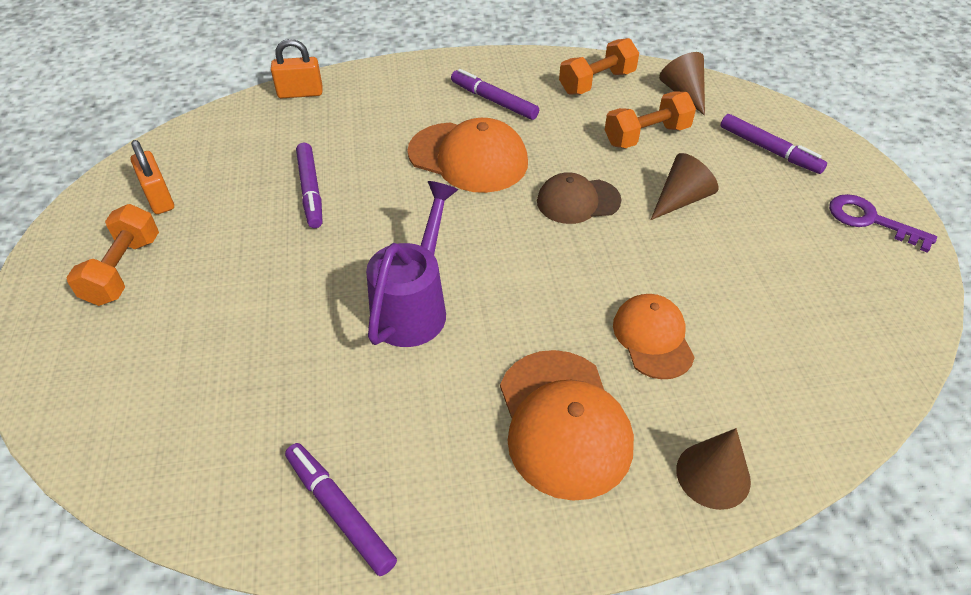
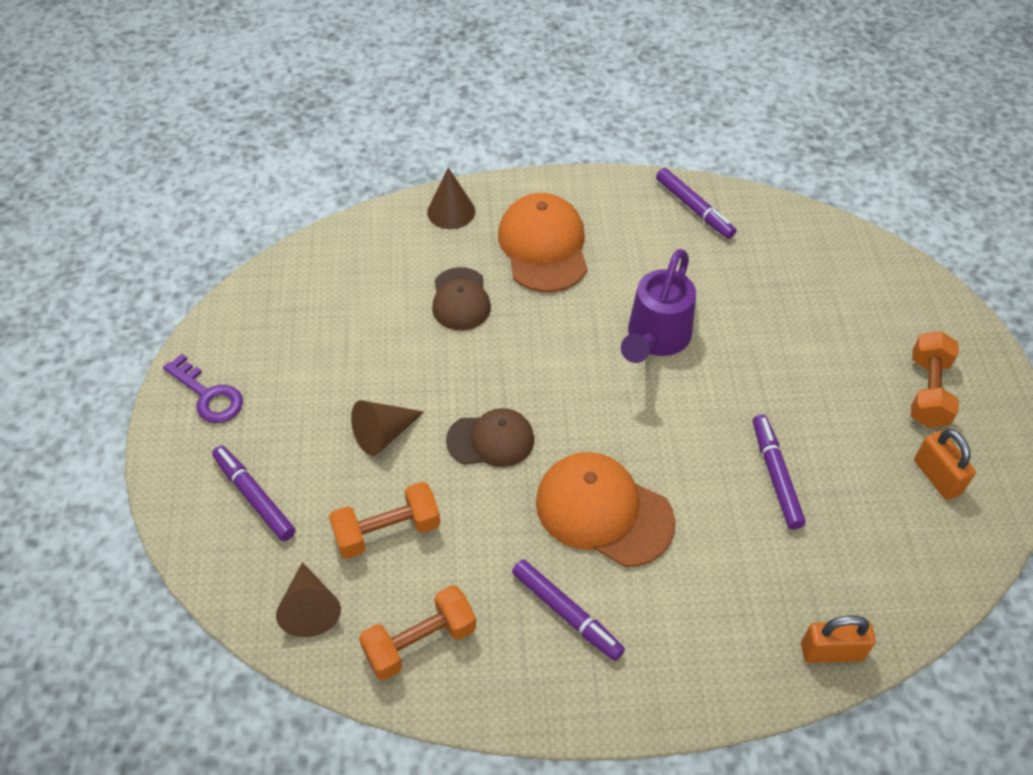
camera: 175 degrees left, 5 degrees up
orange cap [613,294,695,379] -> brown cap [432,267,491,330]

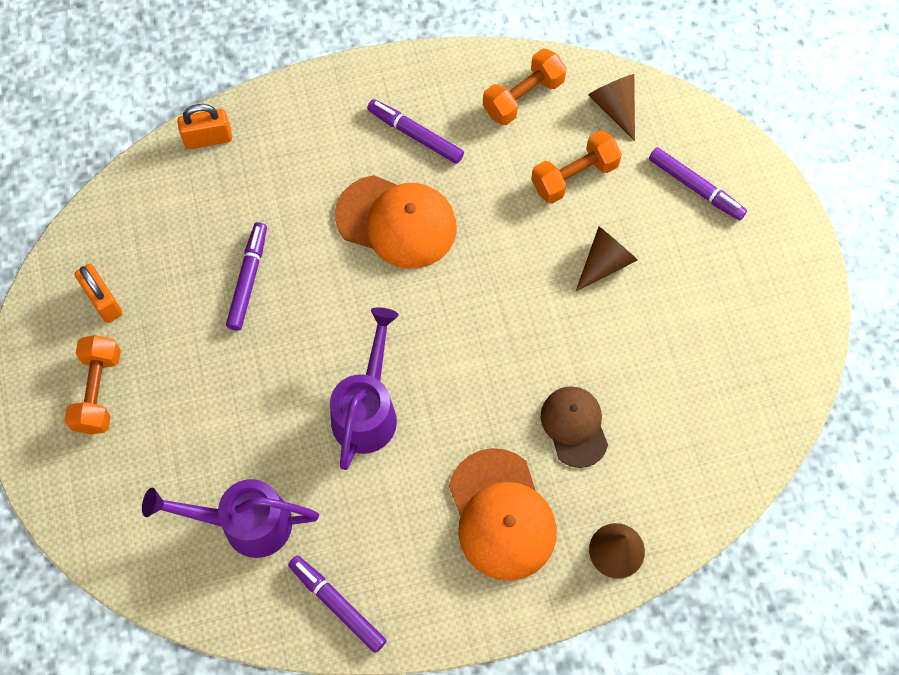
camera: 170 degrees right, 15 degrees up
purple key [163,354,243,423] -> none
brown cap [446,408,534,467] -> none
purple marker [753,415,806,529] -> purple marker turned 150 degrees counterclockwise [226,222,267,331]
none -> purple watering can [142,479,319,558]

